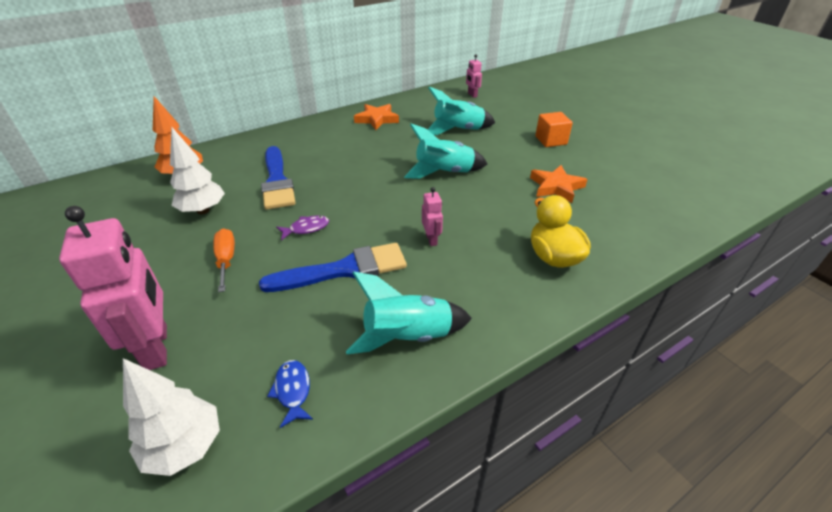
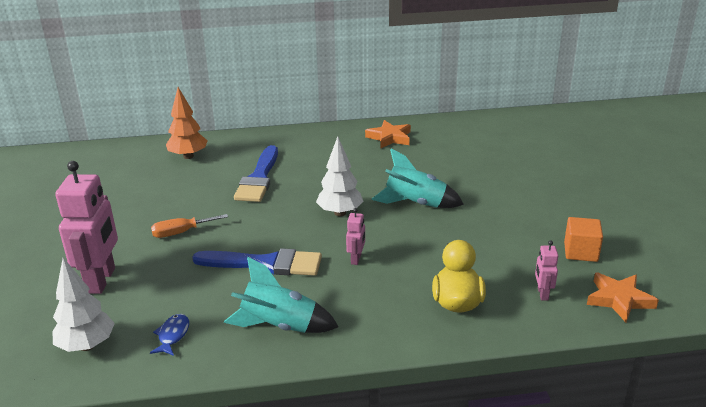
camera: 25 degrees right, 10 degrees down
white tree [170,127,225,214] -> white tree moved to [316,136,364,216]
orange screwdriver [213,229,235,292] -> orange screwdriver turned 120 degrees counterclockwise [151,214,228,238]
purple fish [276,216,329,240] -> none
turquoise rocket [427,87,495,135] -> none
pink robot [466,54,482,98] -> pink robot moved to [535,240,558,301]
orange star [530,165,588,203] -> orange star moved to [587,272,659,322]
orange cube [535,112,573,147] -> orange cube moved to [564,217,603,262]

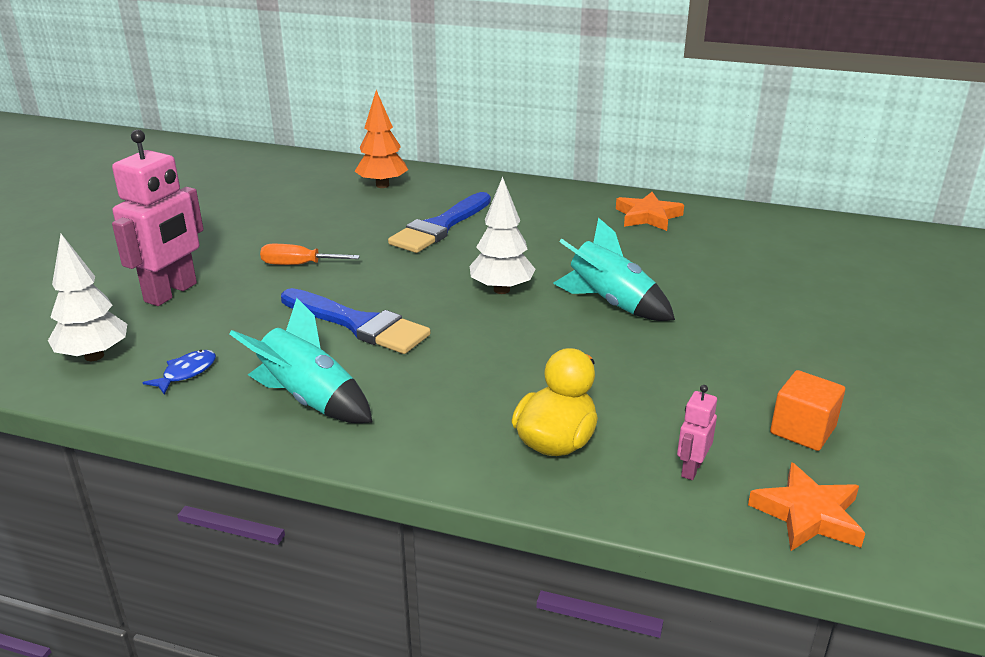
camera: 25 degrees right, 0 degrees up
pink robot [346,208,365,265] -> none

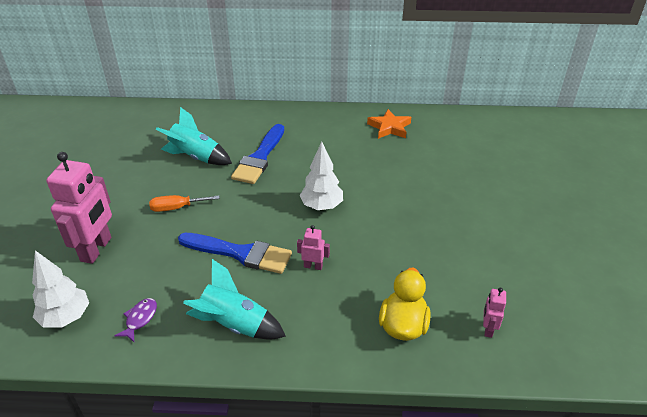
camera: 15 degrees left, 10 degrees up
blue fish [142,350,216,394] -> purple fish [115,298,157,342]
orange tree [354,90,408,188] -> none
turquoise rocket [553,217,675,321] -> turquoise rocket moved to [156,107,232,165]
orange star [748,462,865,551] -> none
orange cube [770,370,845,451] -> none
none -> pink robot [297,225,330,270]

